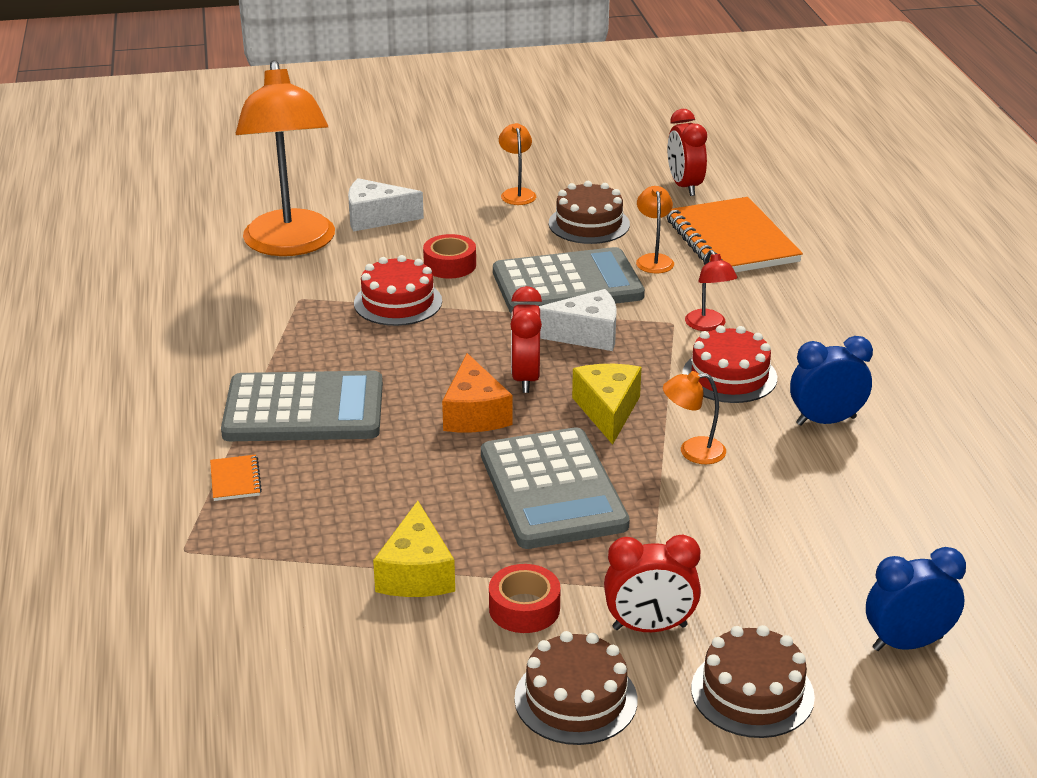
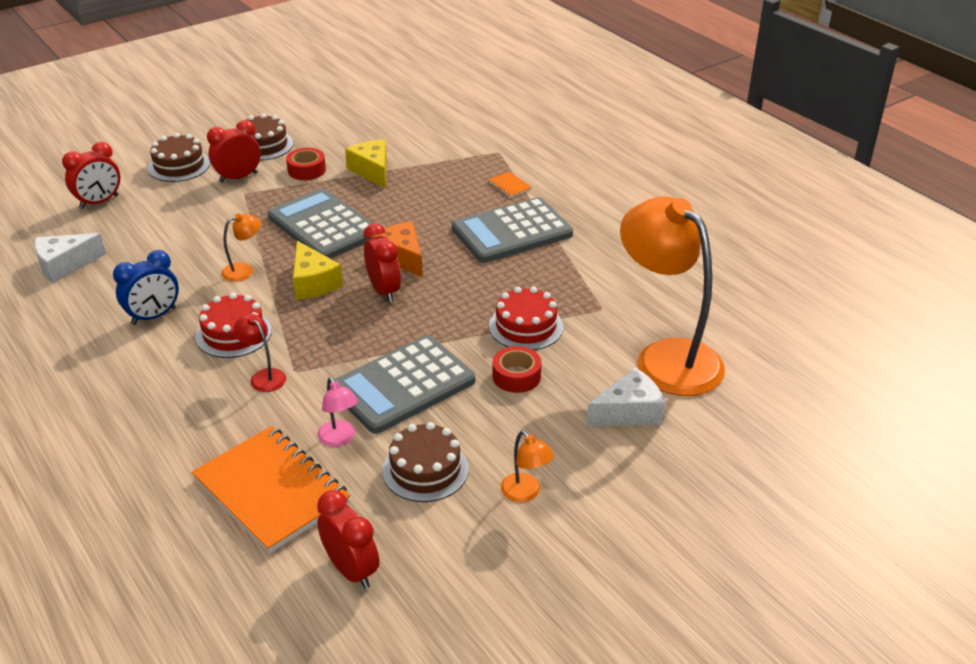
camera: 155 degrees right, 5 degrees up
white cheese [539,289,617,351] -> white cheese moved to [34,233,106,283]
orange lamp [636,186,674,273] -> pink lamp [318,377,358,447]
blue clock [866,547,966,651] -> red clock [62,142,120,209]

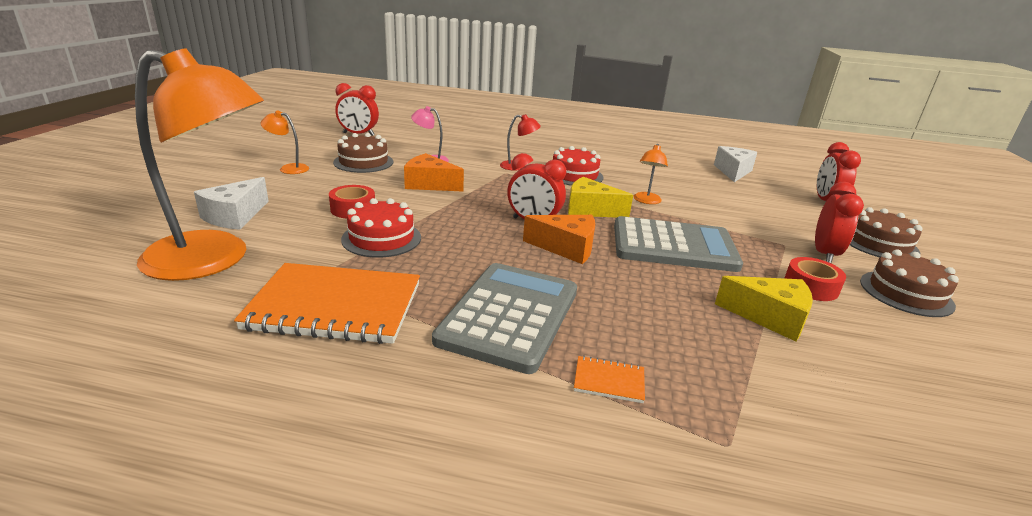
camera: 135 degrees right, 10 degrees down
blue clock [113,250,179,325] -> none
orange notebook [191,426,350,554] -> orange notebook moved to [234,263,420,344]
grey calculator [333,335,475,434] -> orange cheese [404,153,464,192]

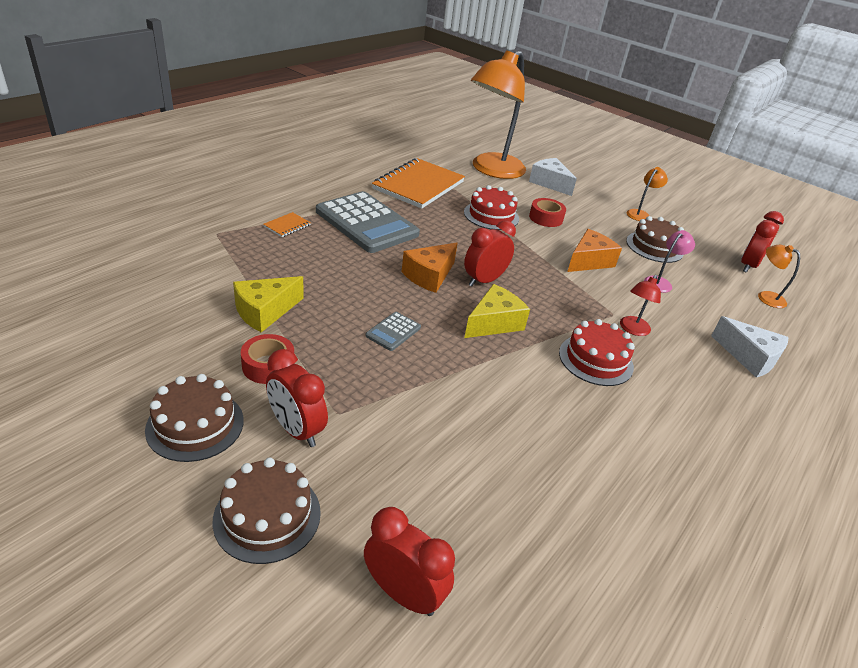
camera: 115 degrees right, 10 degrees up
grey calculator [614,216,743,272] -> grey calculator [366,312,421,351], size x0.43
orange lamp [633,144,668,204] -> orange lamp moved to [758,245,800,308]
white cheese [714,146,757,182] -> white cheese moved to [711,316,788,378]

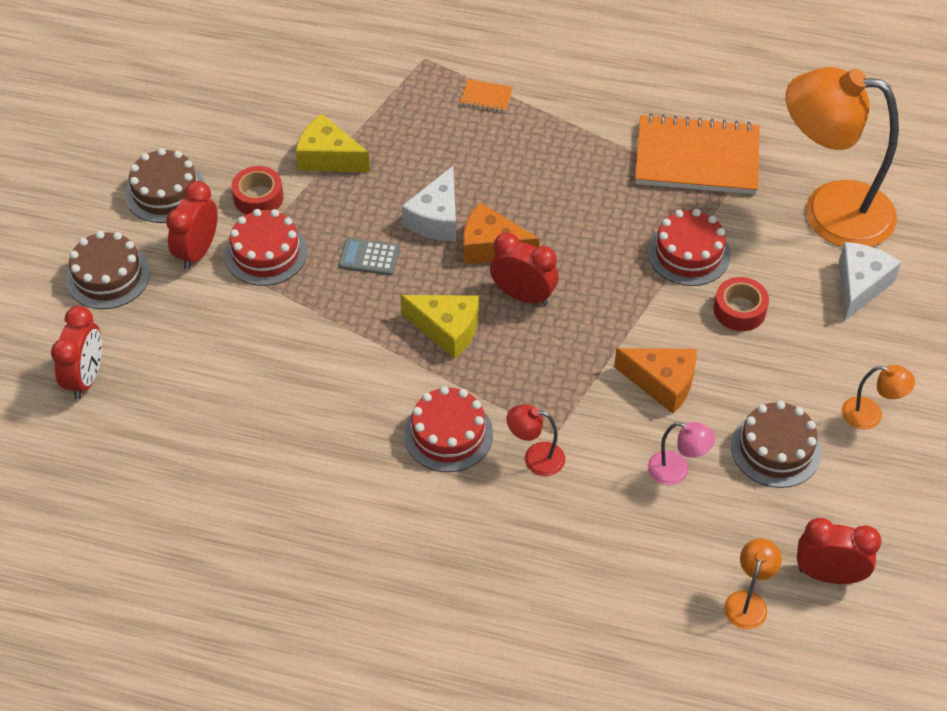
camera: 70 degrees right, 15 degrees up
grey calculator [316,191,420,253] -> none
white cheese [711,316,788,378] -> white cheese moved to [402,166,456,241]
none -> red cake [225,209,307,286]

